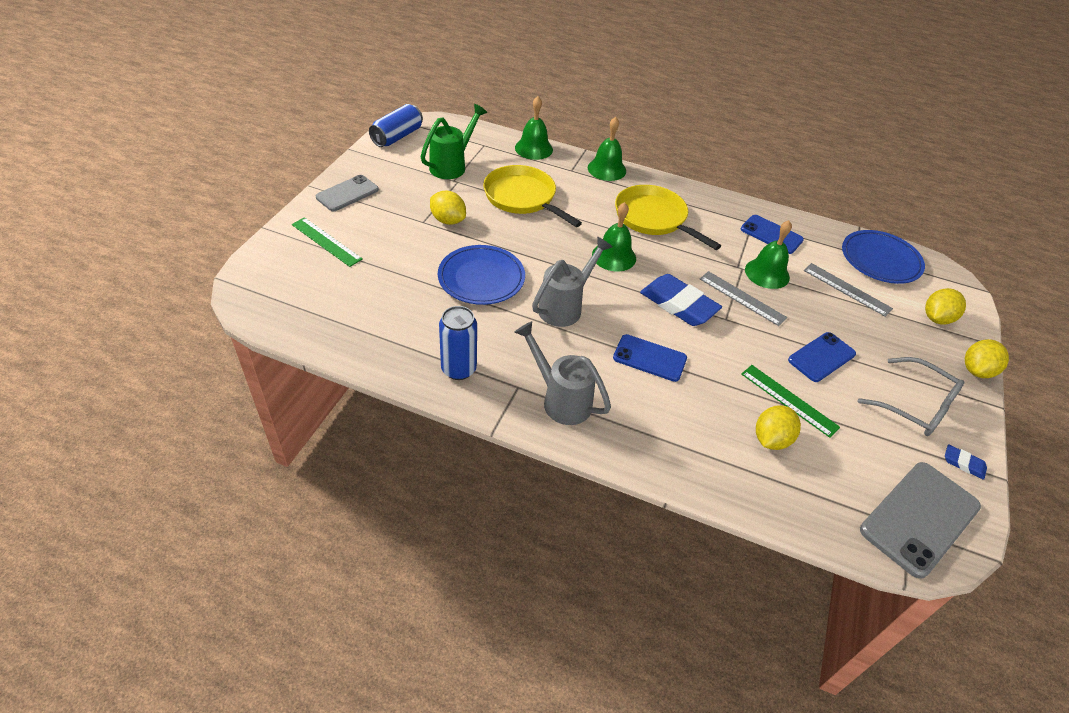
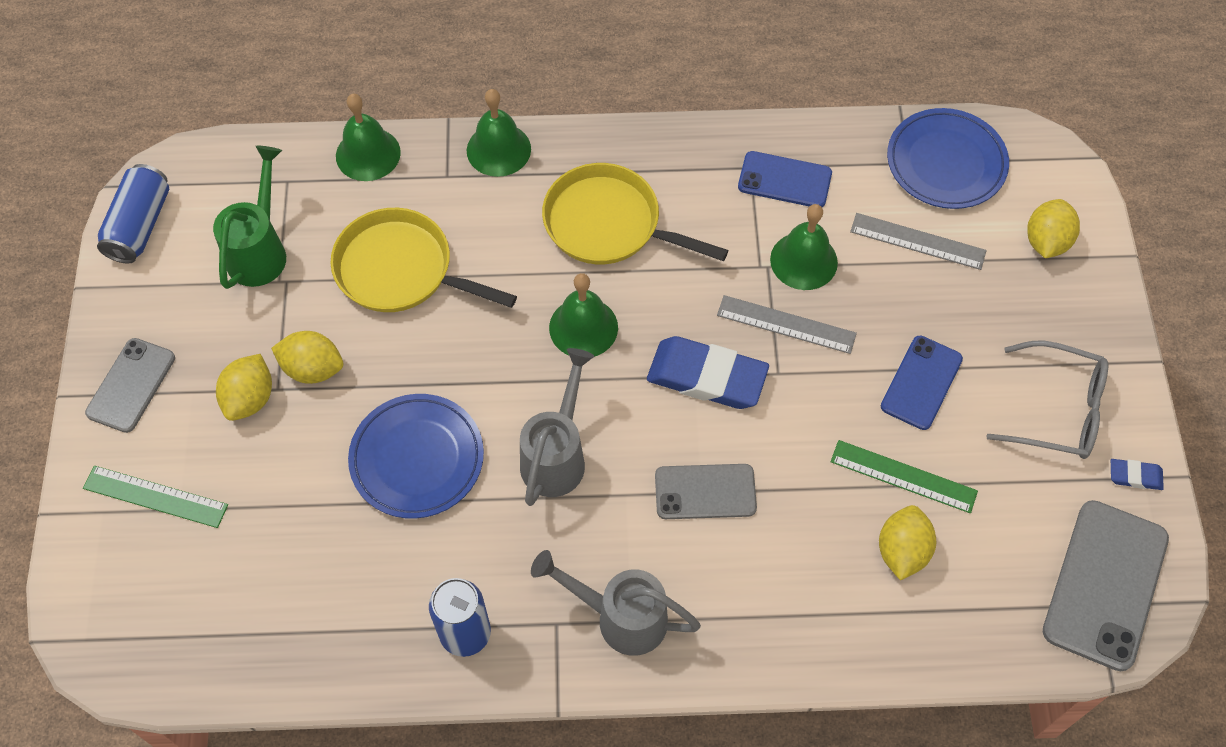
camera: 20 degrees left, 15 degrees up
blue phone [613,334,687,382] -> grey phone [655,464,757,519]
yellow lemon [965,339,1009,378] -> yellow lemon moved to [216,354,272,421]

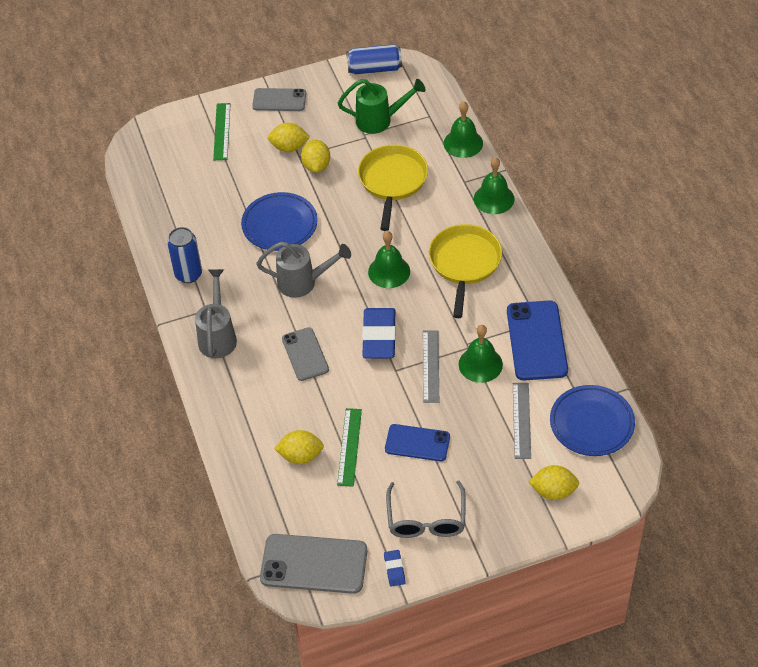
camera: 75 degrees right, 10 degrees down
blue phone [738,151,832,207] -> blue phone [507,300,568,380], size x1.58

